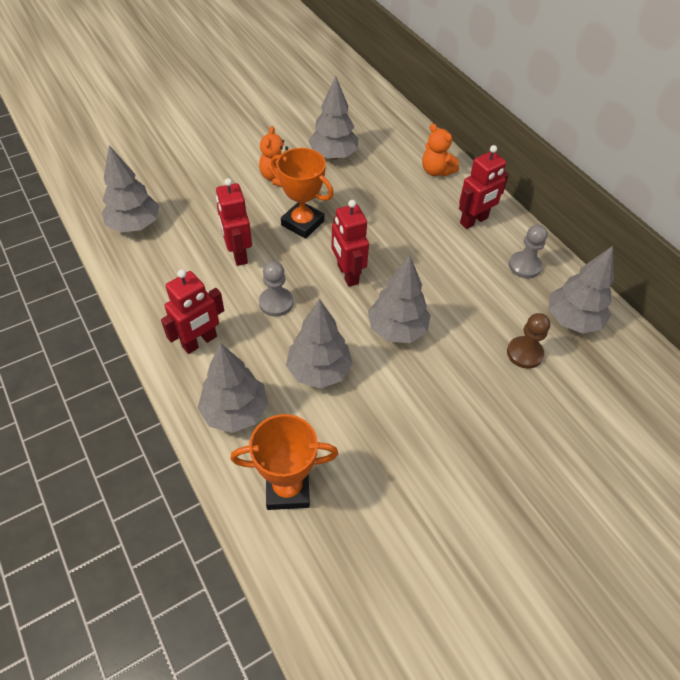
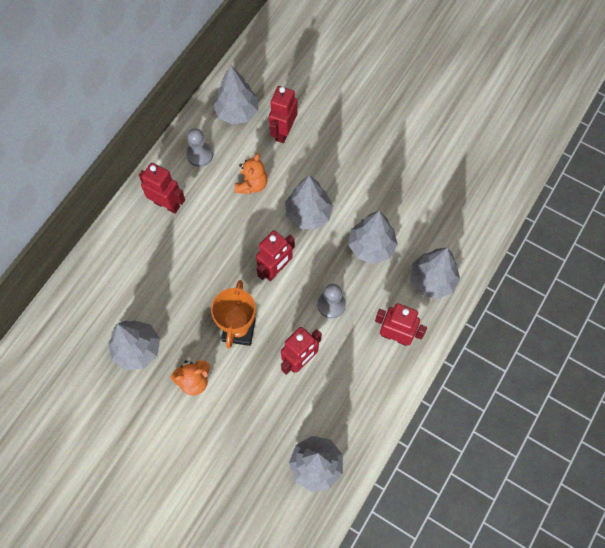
camera: 115 degrees left, 15 degrees up
orange trophy [230,414,338,510] -> none
orange teddy bear [422,124,459,177] -> orange teddy bear moved to [235,153,268,194]
brown pawn [507,313,550,369] -> red robot [269,86,298,143]

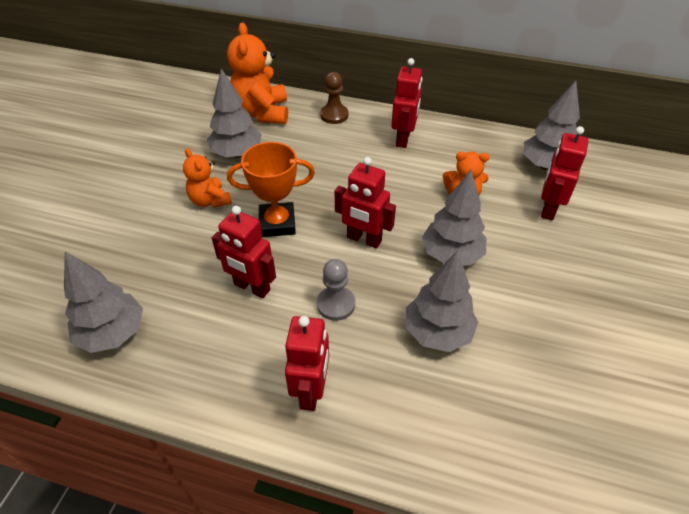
camera: 75 degrees right, 20 degrees down
grey pawn [187,128,213,167] -> none
red robot [269,86,298,143] -> red robot turned 75 degrees counterclockwise [541,126,588,221]
grey tree [410,248,460,299] -> none
none -> orange teddy bear [227,22,288,124]
none -> brown pawn [320,72,348,124]

